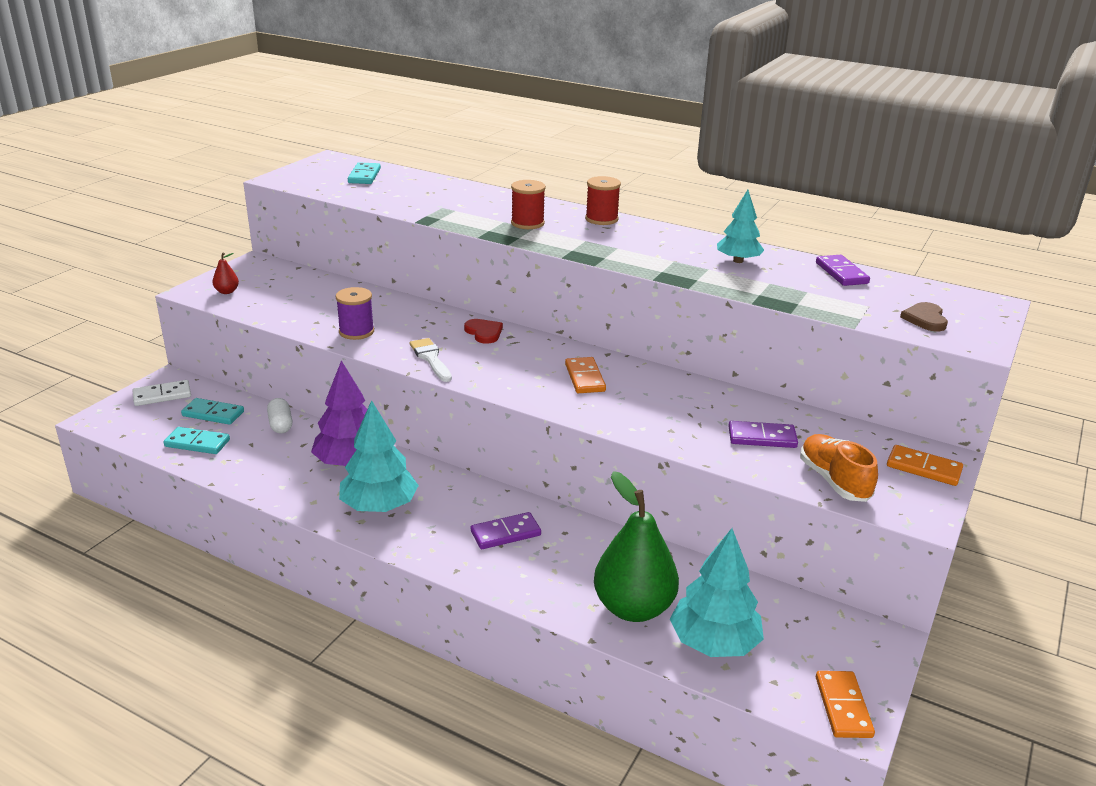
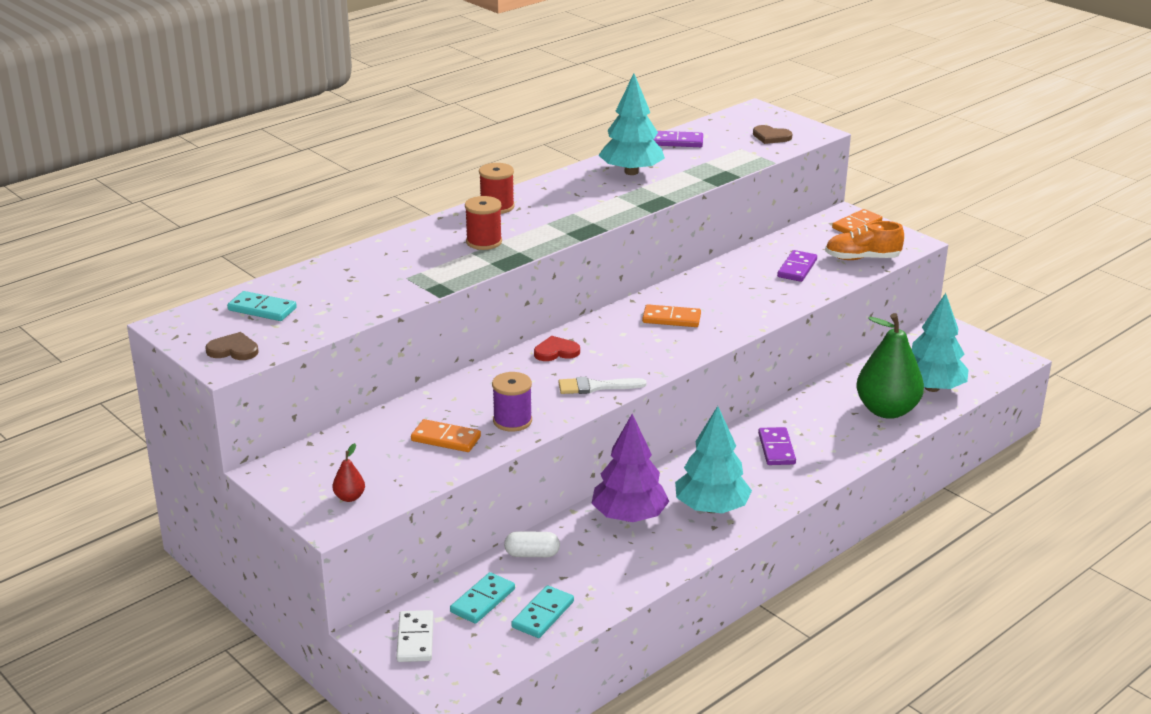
camera: 70 degrees left, 0 degrees up
turquoise tree [717,190,764,263] -> turquoise tree [598,73,665,175], size x1.53
orange domino [816,671,875,738] -> orange domino moved to [411,419,481,452]
none -> brown heart [205,332,259,360]

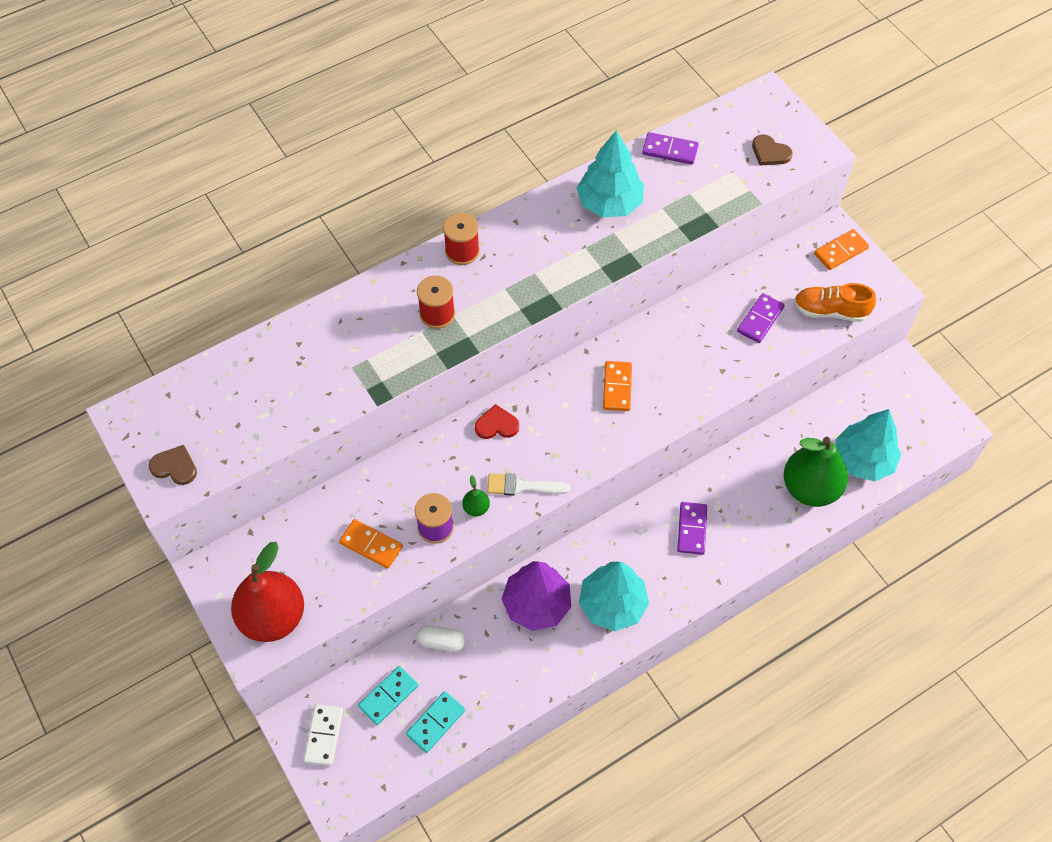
camera: 10 degrees right, 30 degrees up
turquoise domino [227,291,297,321] -> none
red pear [332,443,365,502] -> red pear [231,542,304,642], size x2.46
orange domino [642,304,701,327] -> orange domino turned 75 degrees clockwise [603,361,632,411]
none -> green pear [462,475,490,516]

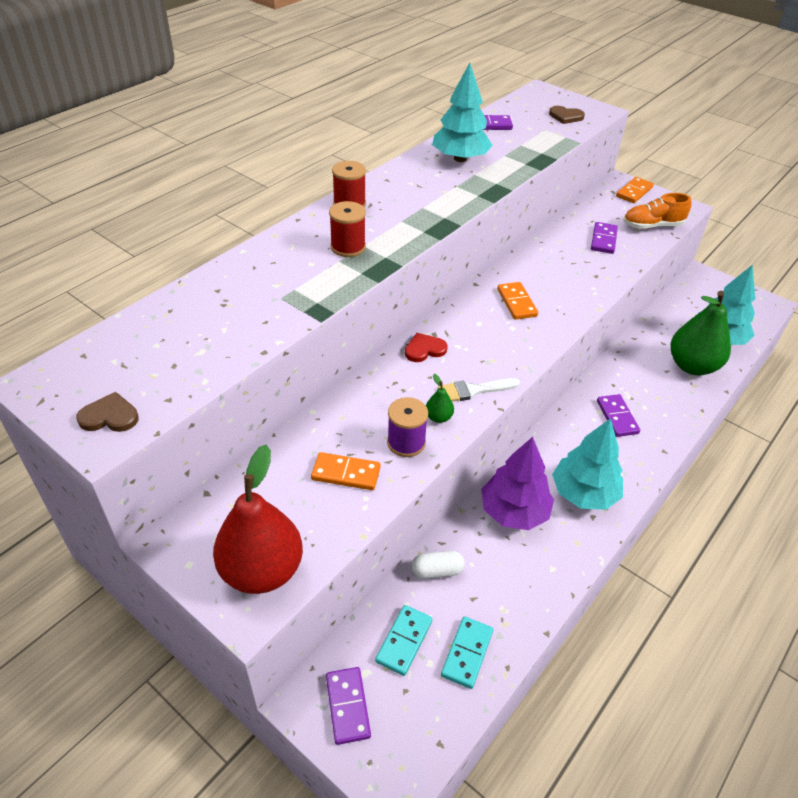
camera: 20 degrees left, 15 degrees down
white domino [303,704,343,766] -> purple domino [326,667,371,745]

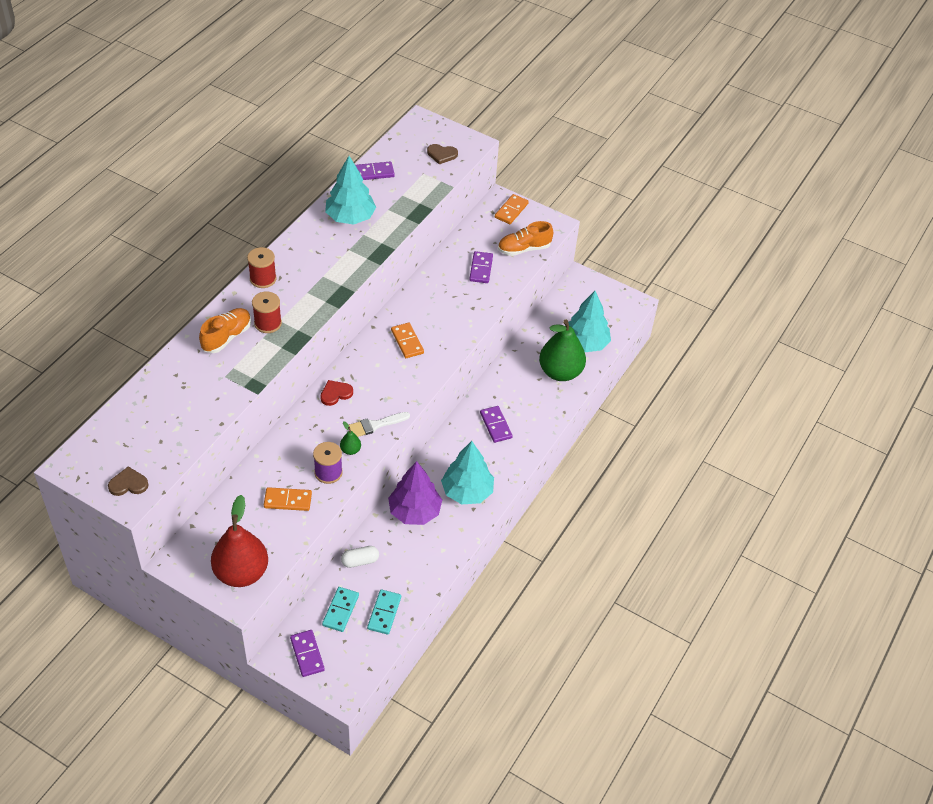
camera: 10 degrees left, 5 degrees up
none -> orange shoe [199,308,251,353]

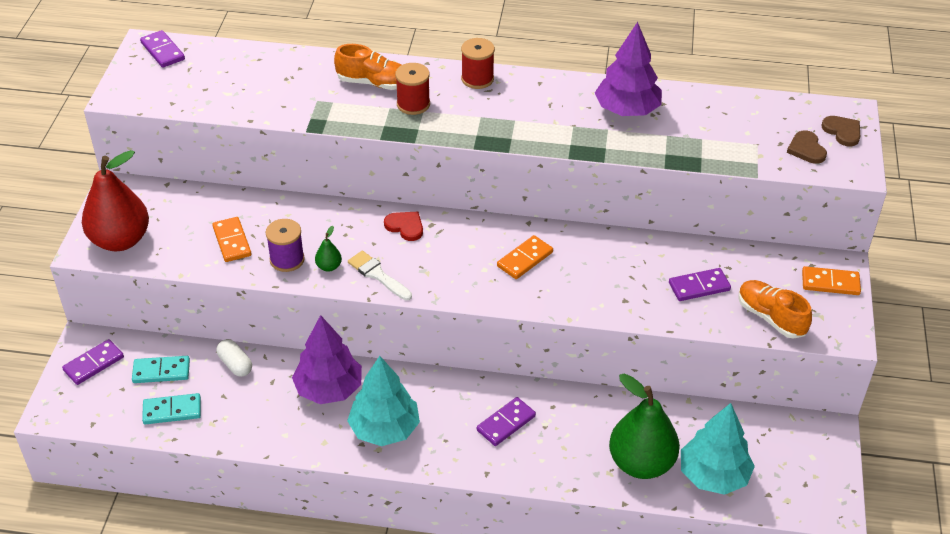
camera: 70 degrees right, 5 degrees down
brown heart [108,466,149,496] -> brown heart moved to [821,116,860,147]
turquoise tree [325,156,376,224] -> purple tree [595,22,662,116]
purple domino [355,162,395,180] -> purple domino moved to [140,30,185,68]

